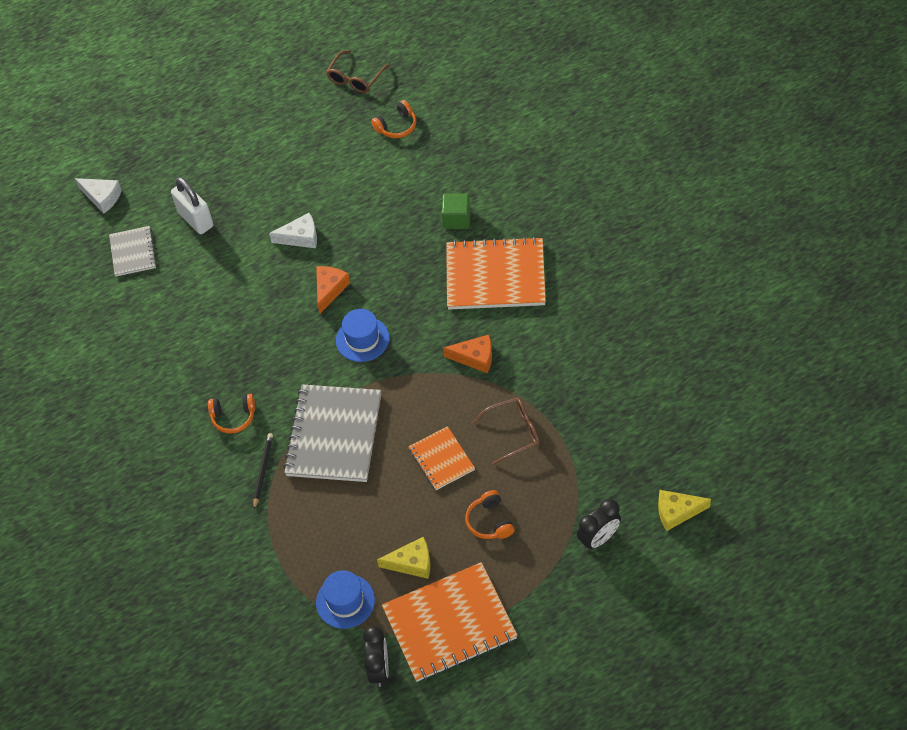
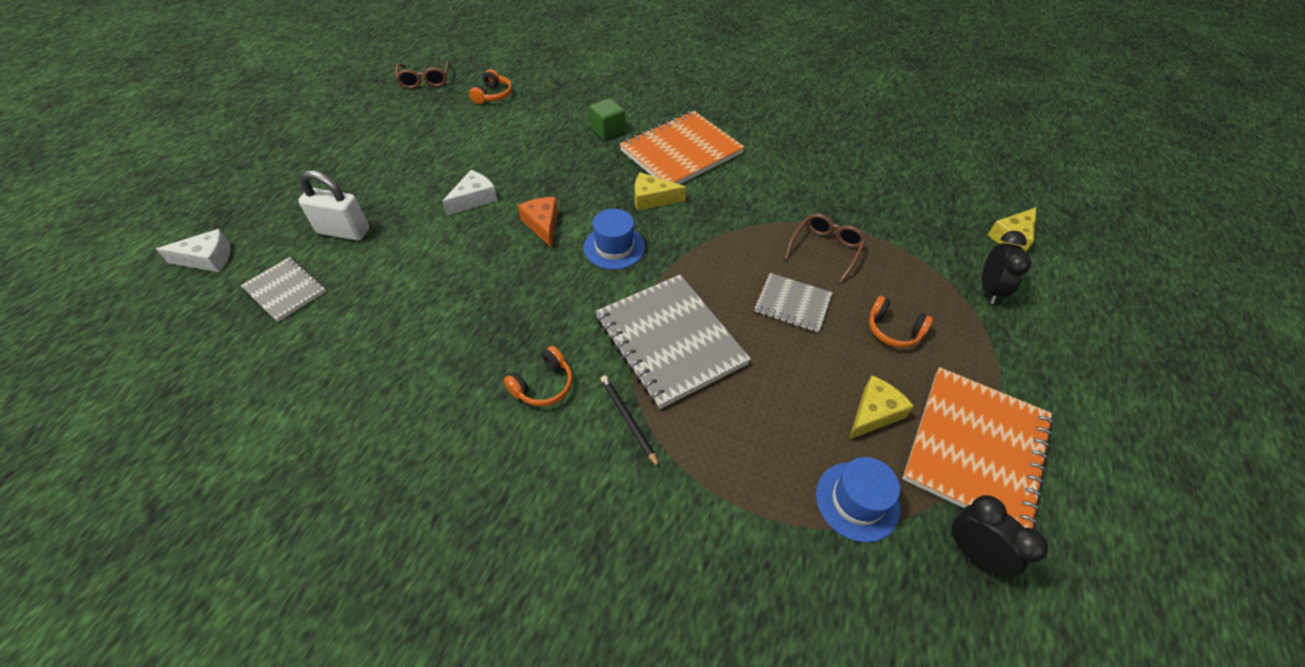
camera: 45 degrees left, 5 degrees down
orange notebook [408,426,475,490] -> grey notebook [755,273,832,333]
orange cheese [443,335,492,373] -> none
none -> yellow cheese [635,172,686,211]

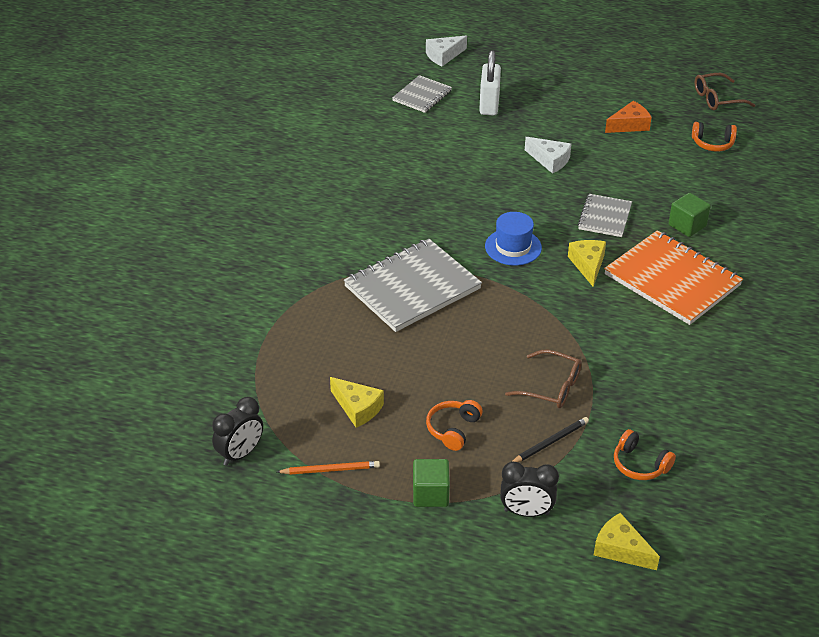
camera: 85 degrees right, 10 degrees down
white cheese [156,229,230,272] -> white cheese turned 75 degrees clockwise [426,36,467,66]
orange headphones [504,346,573,406] -> orange headphones moved to [614,429,676,480]
orange cheese [518,197,558,248] -> orange cheese moved to [605,101,652,133]
black pencil [601,375,660,468] -> black pencil moved to [512,417,589,462]
grey notebook [755,273,832,333] -> grey notebook moved to [578,194,632,237]
blue hat [816,457,900,543] -> none
orange notebook [903,367,1054,529] -> orange pencil [277,461,380,475]
none -> green cube [413,459,450,507]

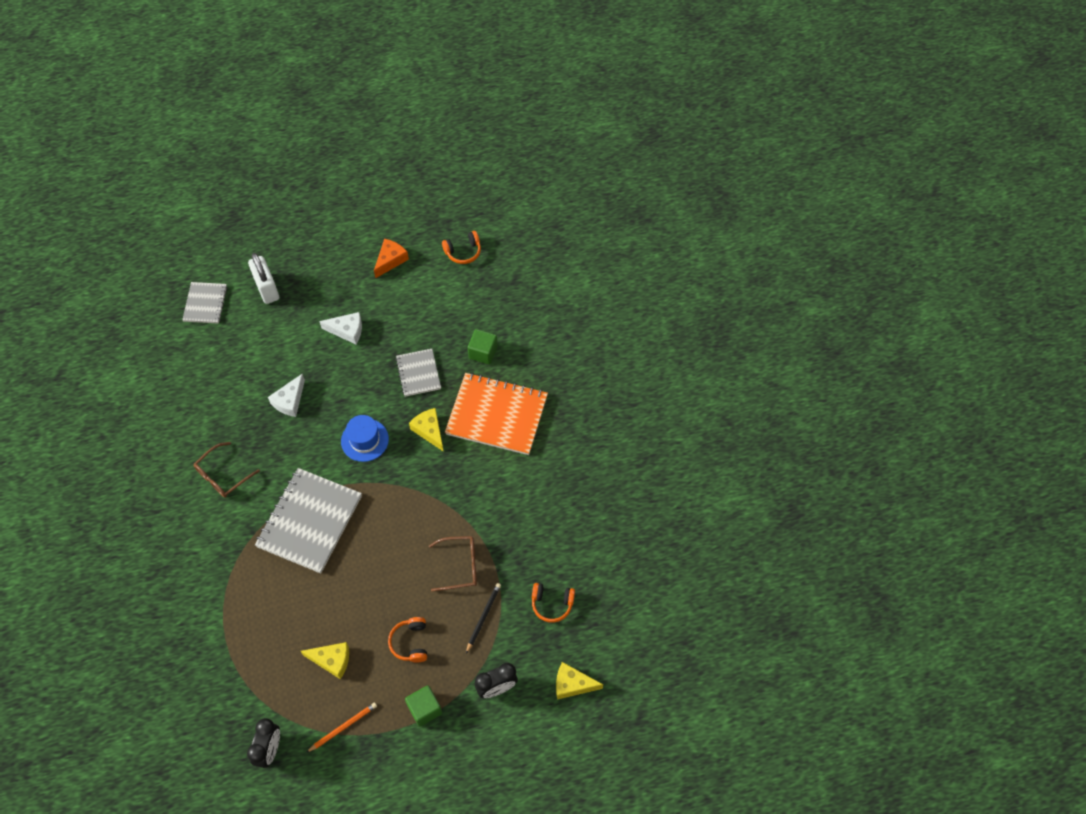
camera: 30 degrees left, 20 degrees up
white cheese [426,36,467,66] -> white cheese moved to [268,374,305,417]
brown glasses [695,73,755,110] -> brown glasses moved to [194,442,260,498]

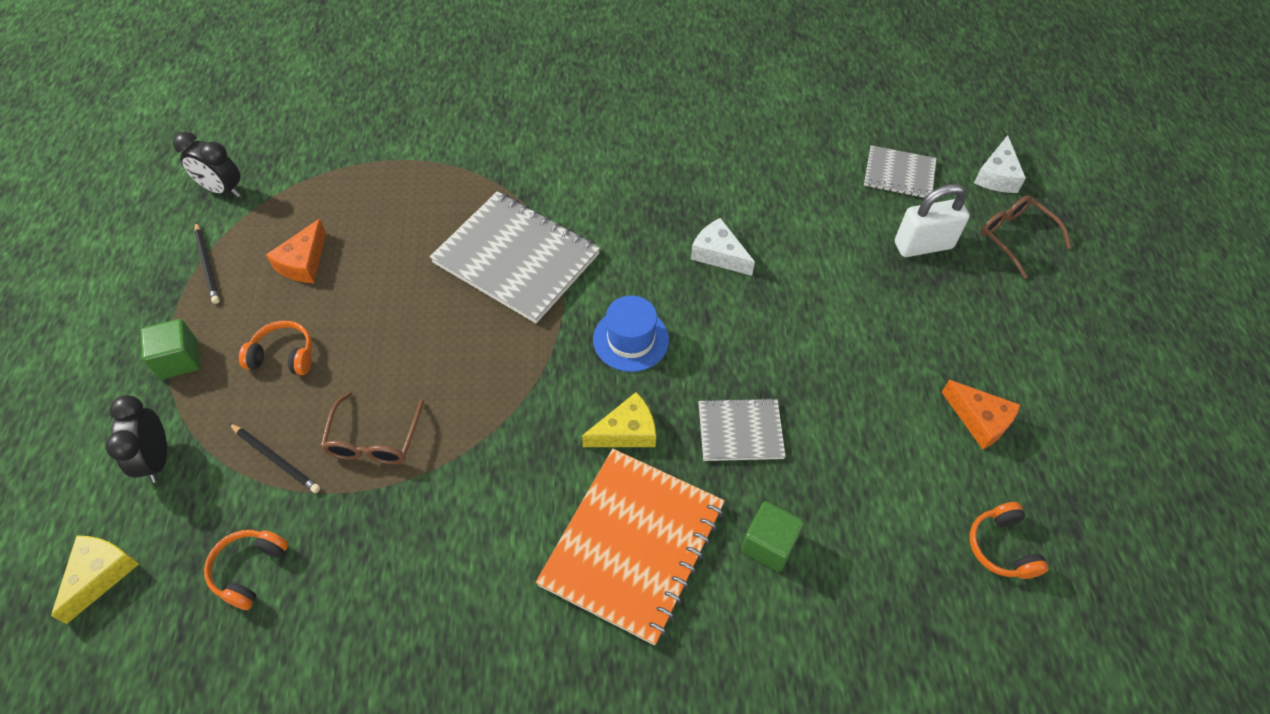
camera: 100 degrees right, 5 degrees down
brown glasses [194,442,260,498] -> brown glasses moved to [980,195,1072,279]
yellow cheese [301,642,349,679] -> orange cheese [266,219,326,283]
orange pencil [306,702,377,753] -> black pencil [194,222,220,304]
white cheese [319,312,362,344] -> white cheese moved to [974,135,1026,193]

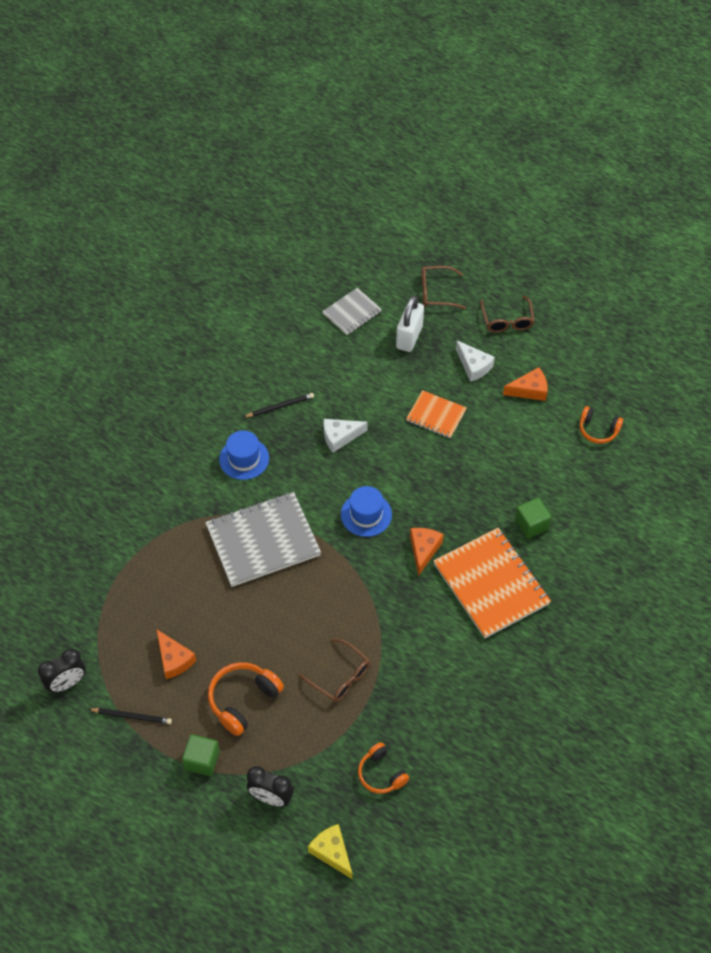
camera: 55 degrees left, 0 degrees up
black pencil [229,423,320,493] -> black pencil moved to [244,393,314,417]
orange headphones [239,321,312,375] -> orange headphones [208,662,284,736], size x1.50
yellow cheese [582,392,656,447] -> orange cheese [410,528,444,576]
grey notebook [698,398,786,461] -> none
white cheese [974,135,1026,193] -> white cheese moved to [456,340,495,382]
none -> blue hat [219,430,269,480]
none -> orange notebook [406,390,466,438]
none -> brown glasses [480,296,535,333]

